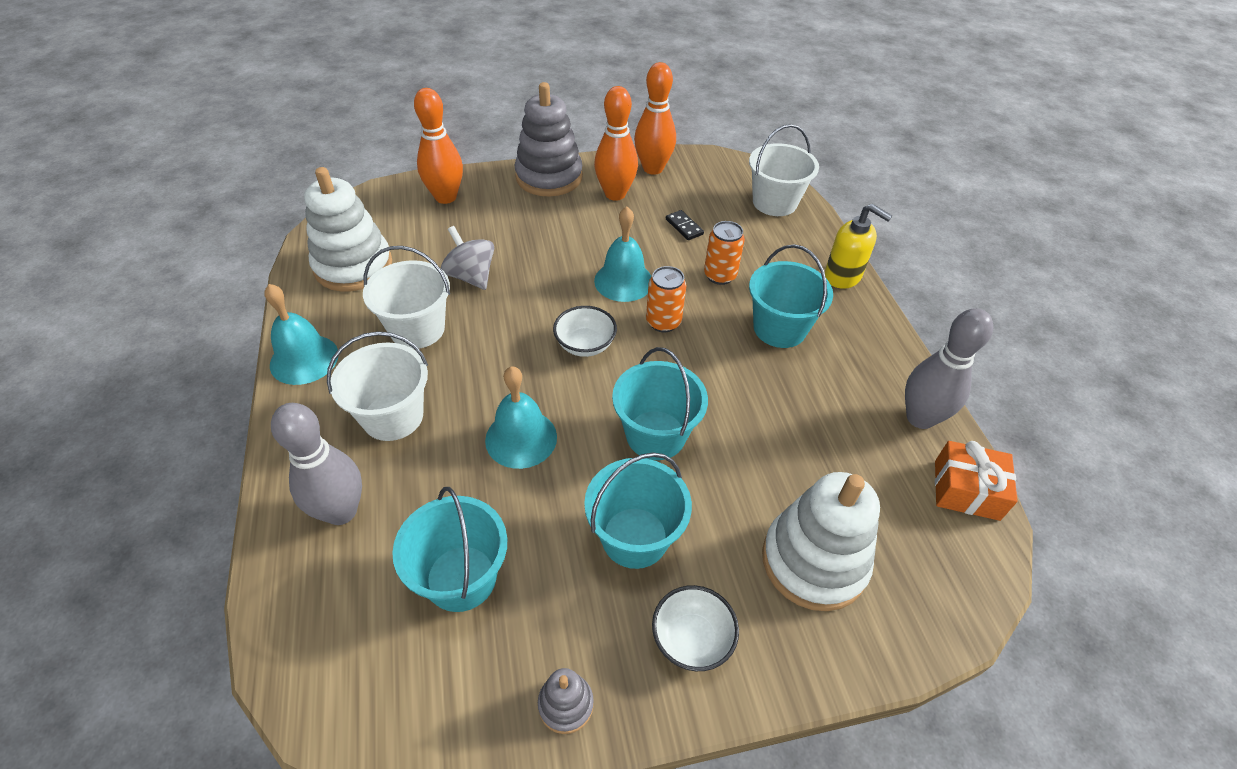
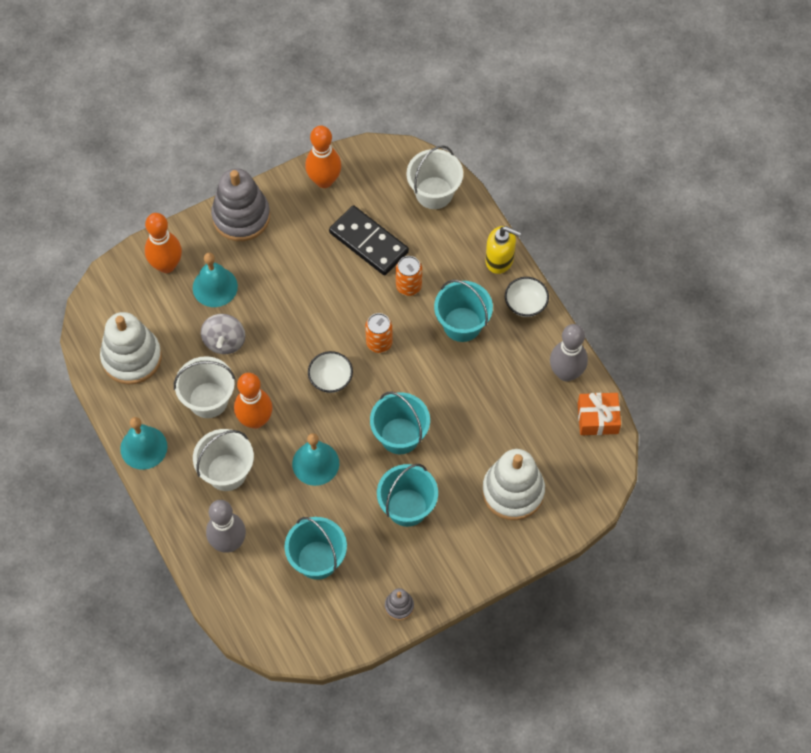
camera: 15 degrees left, 15 degrees up
grey spinning top [441,226,494,290] -> grey spinning top turned 120 degrees counterclockwise [201,314,245,354]
orange bowling pin [594,86,638,201] -> orange bowling pin moved to [234,373,273,429]
turquoise bell [594,207,652,302] -> turquoise bell moved to [193,253,238,307]
white bowl [652,585,739,671] -> white bowl moved to [505,277,549,317]
black domino [666,210,704,240] -> black domino [329,205,409,275], size x2.32

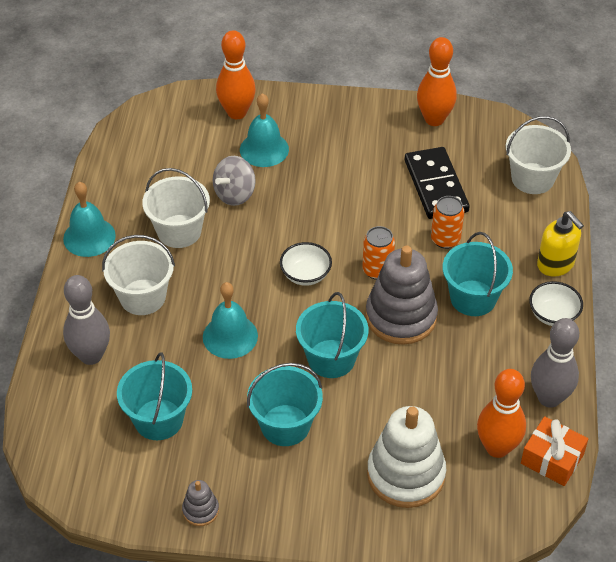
camera: 35 degrees right, 15 degrees down
white stacking toy [100,312,162,385] -> none
grey stacking toy [211,168,270,241] -> grey stacking toy moved to [366,245,438,345]
orange bowling pin [234,373,273,429] -> orange bowling pin moved to [477,369,526,458]

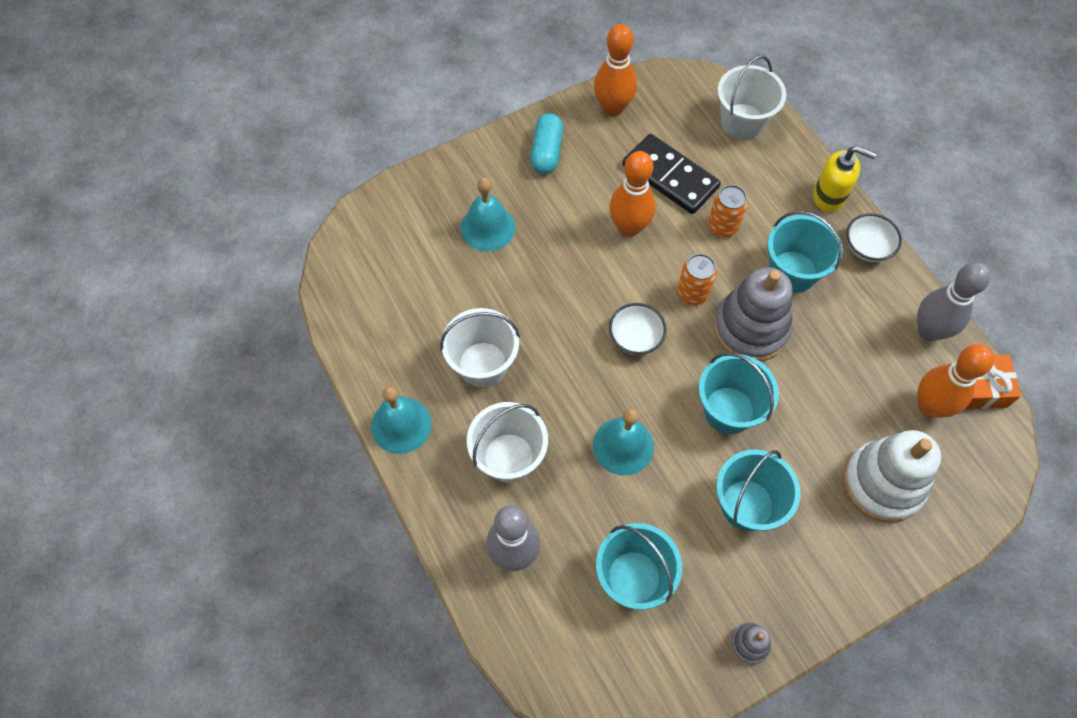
camera: 35 degrees left, 15 degrees up
grey spinning top [213,156,256,206] -> none
orange bowling pin [216,30,256,119] -> orange bowling pin moved to [609,151,656,237]
none -> turquoise capsule [530,113,563,174]

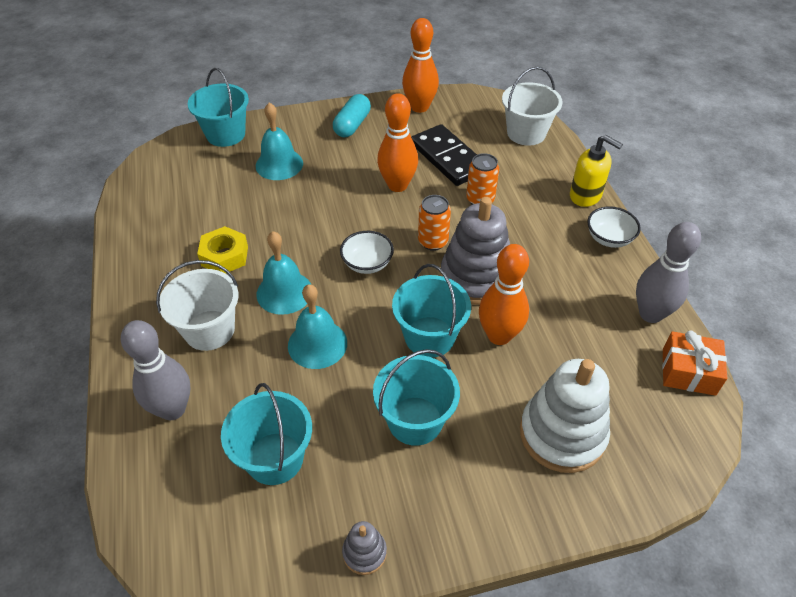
camera: 15 degrees right, 15 degrees down
turquoise bell [371,386,432,454] -> turquoise bell moved to [257,231,311,315]
white bucket [440,308,520,388] -> yellow nut [197,226,248,274]
turquoise bucket [768,211,843,293] -> turquoise bucket moved to [188,68,249,147]
orange bowling pin [918,344,994,418] -> orange bowling pin moved to [479,244,529,345]

